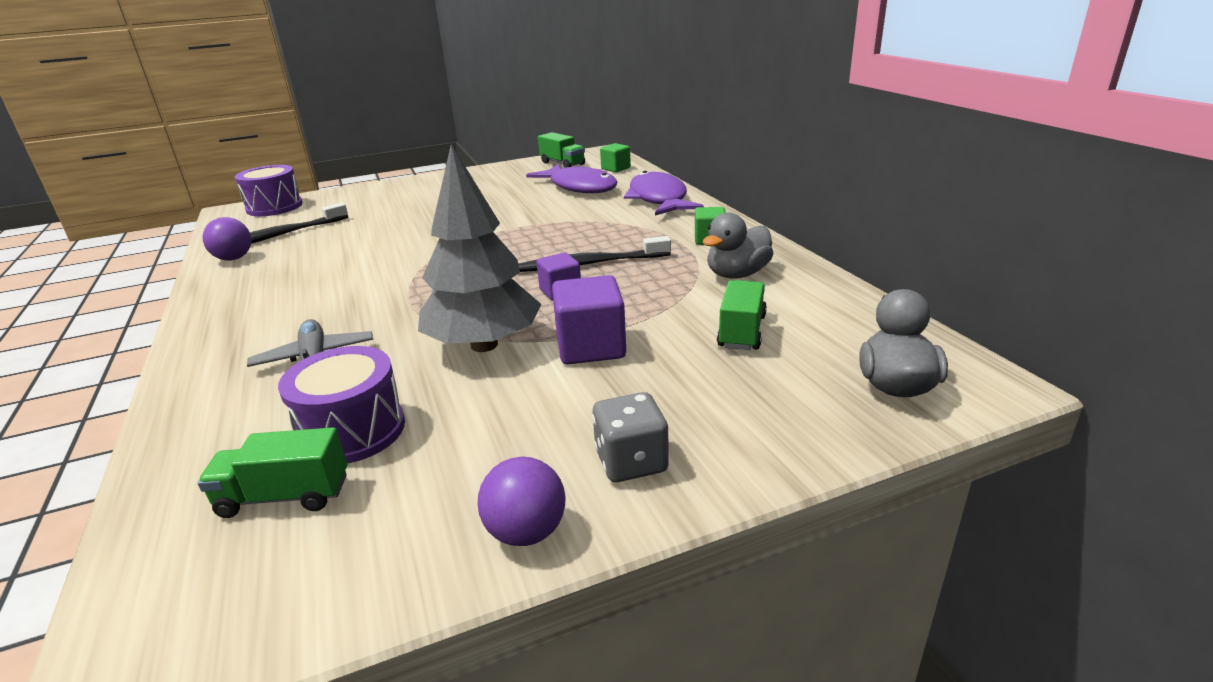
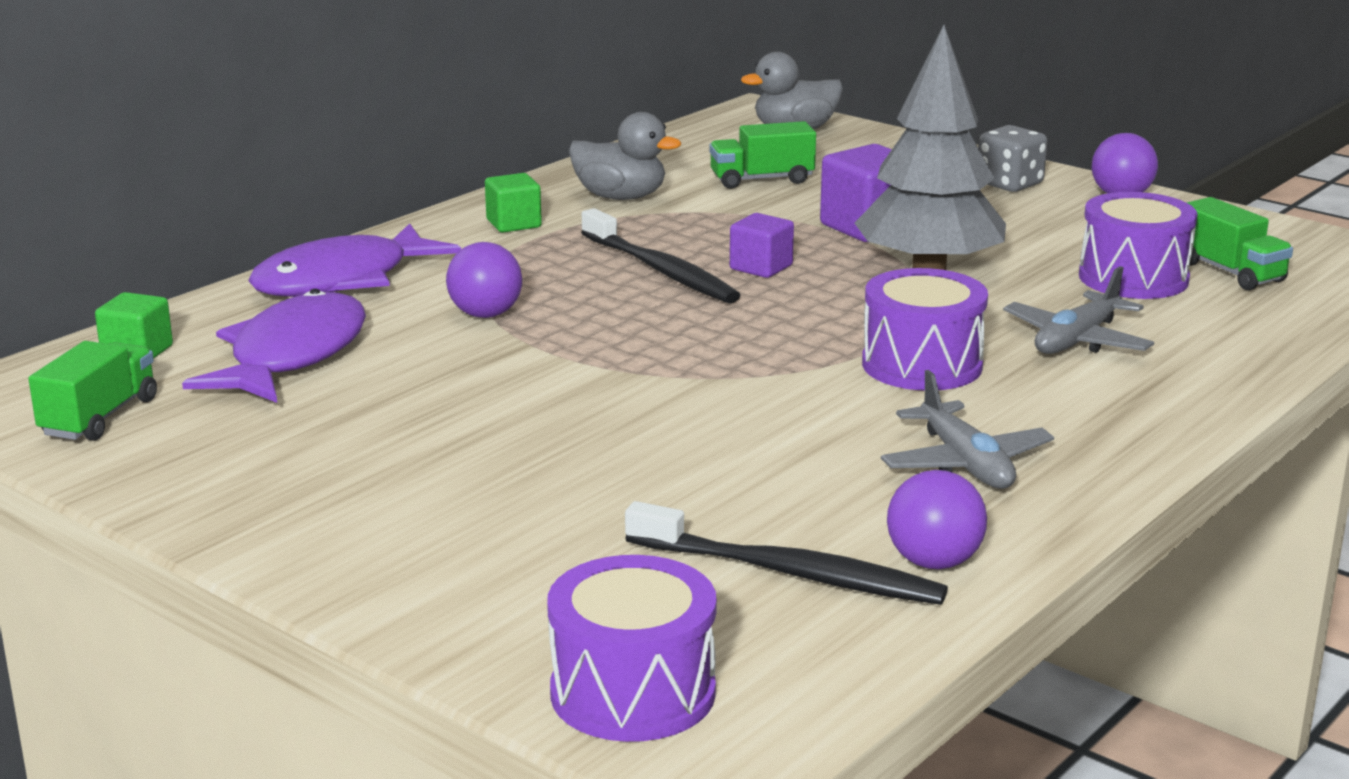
camera: 120 degrees left, 5 degrees down
none -> purple ball [446,242,522,318]
none -> purple drum [862,268,988,390]
none -> grey plane [881,370,1054,489]

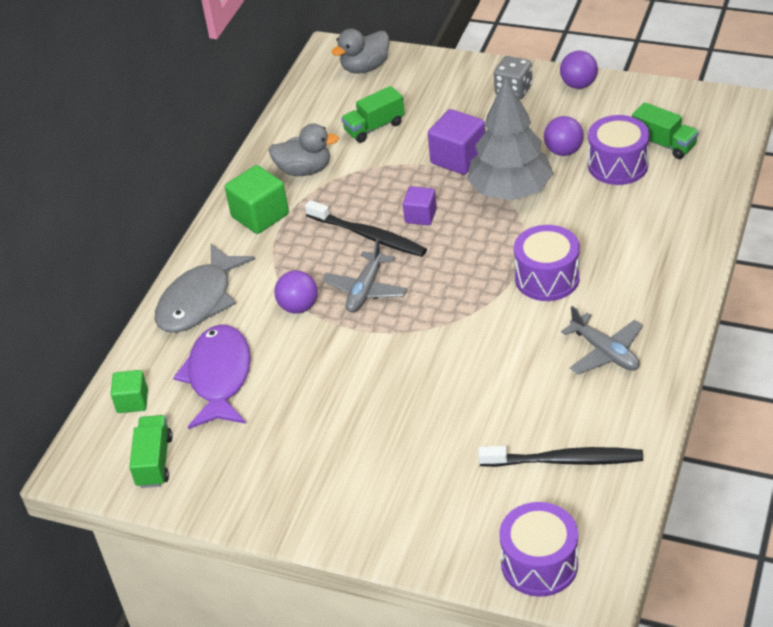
camera: 15 degrees left, 20 degrees up
purple fish [248,223,461,297] -> grey fish [155,244,255,333]
green cube [485,173,542,232] -> green cube [225,165,289,234], size x1.61
purple ball [887,470,987,569] -> purple ball moved to [544,116,584,156]
grey plane [1003,266,1154,354] -> grey plane moved to [322,239,407,312]

